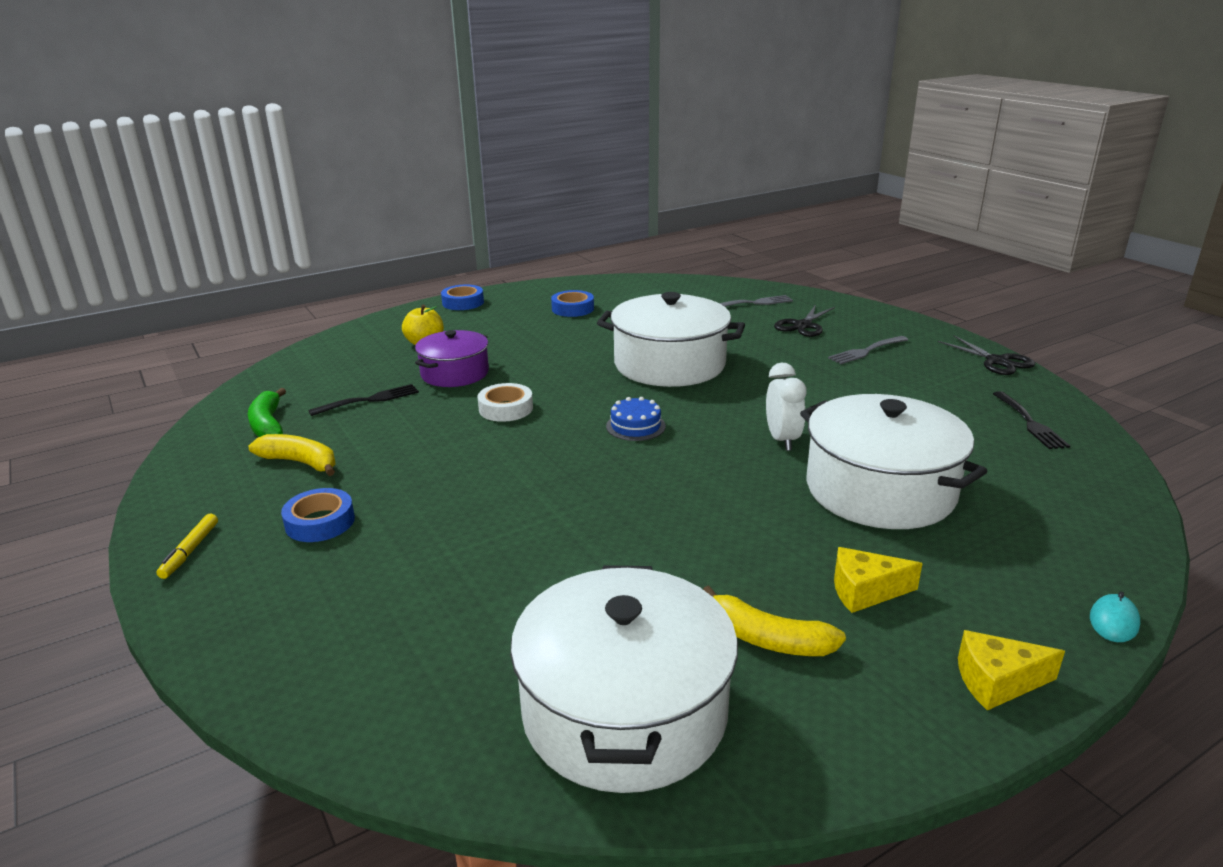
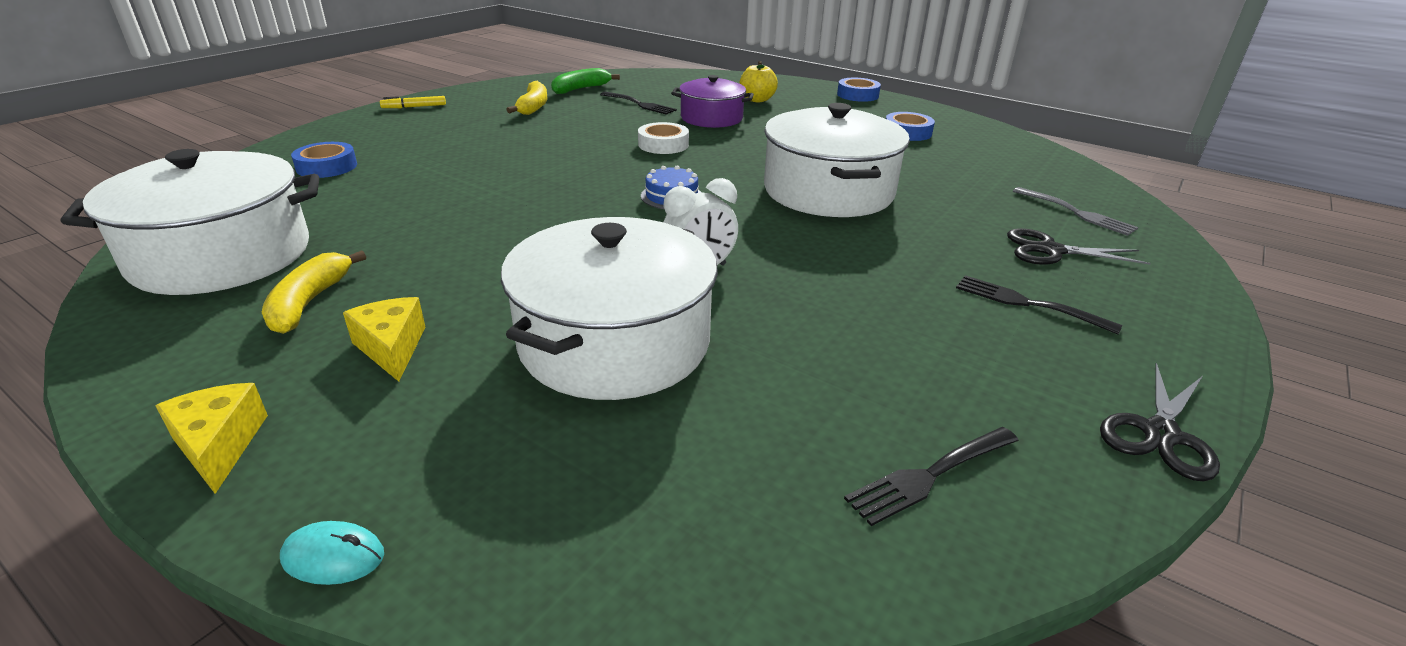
camera: 65 degrees right, 5 degrees up
blue tape [281,488,355,542] -> blue tape moved to [291,142,357,178]
grey fork [828,336,908,364] -> black fork [956,275,1122,334]

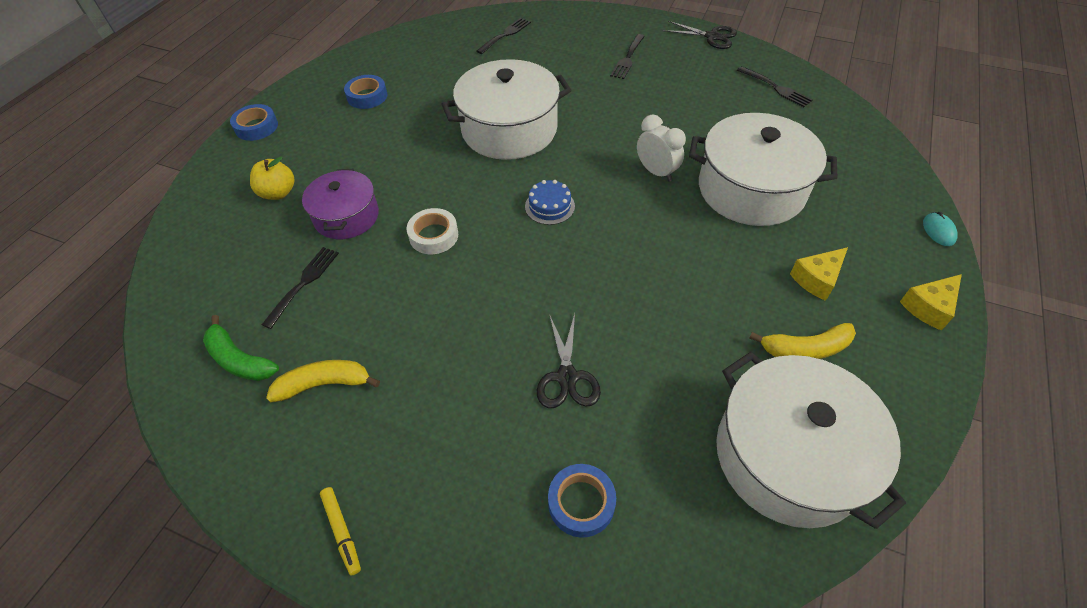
camera: 100 degrees left, 20 degrees up
black scissors [1007,228,1151,265] -> black scissors moved to [537,314,601,408]
grey fork [1013,187,1138,236] -> black fork [476,18,531,54]

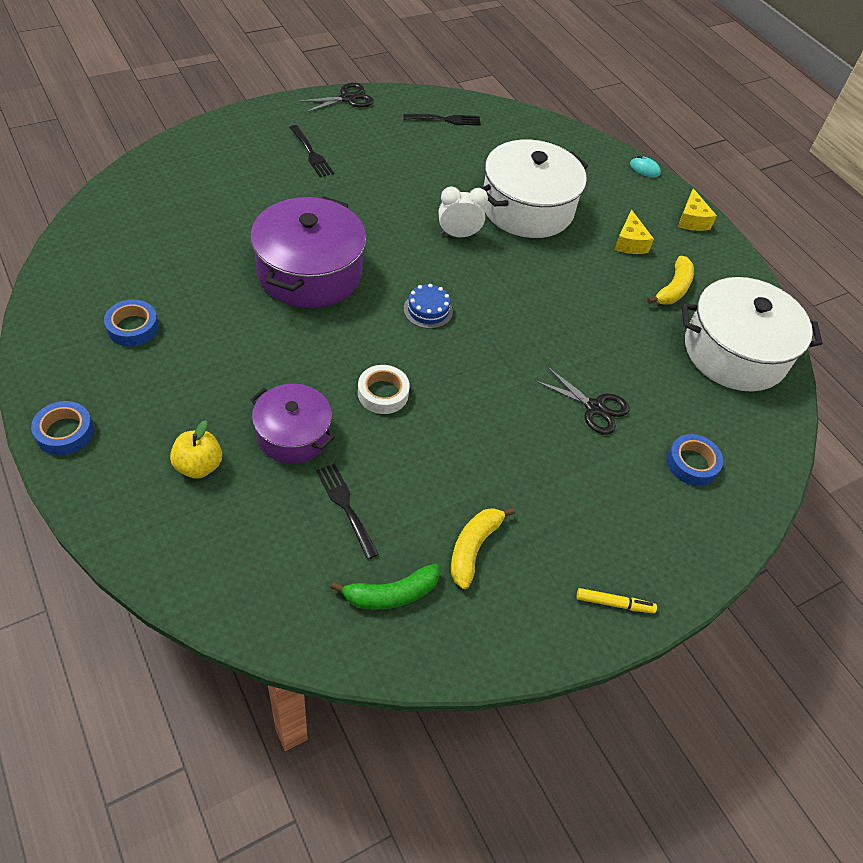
camera: 60 degrees left, 0 degrees up
white pot [441,59,571,160] -> purple pot [250,196,366,308]
black fork [476,18,531,54] -> none

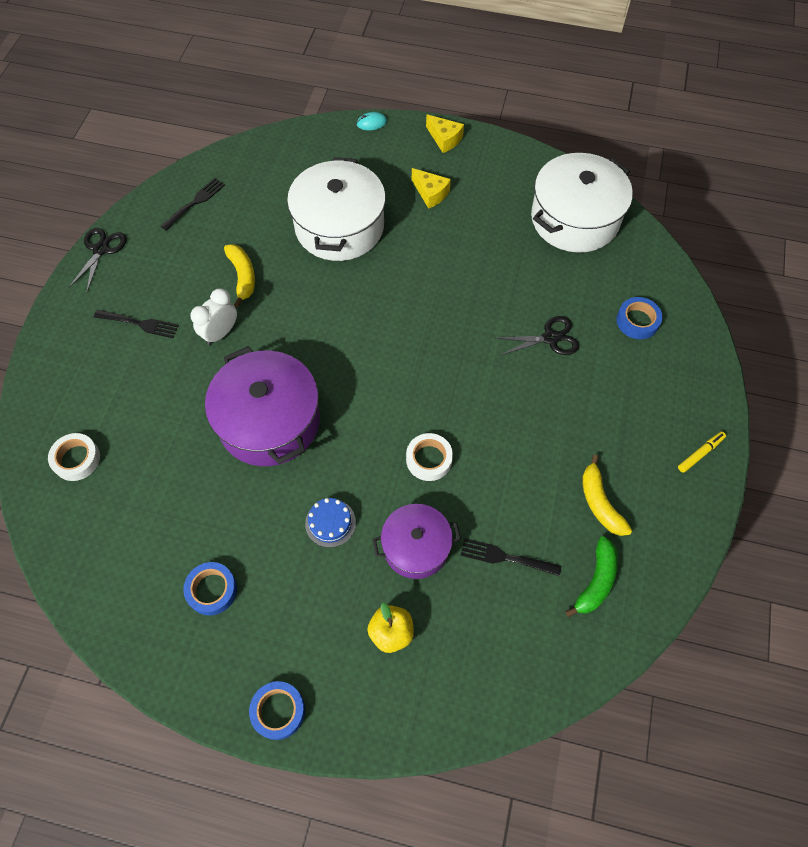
camera: 40 degrees left, 10 degrees up
blue cake [404,284,453,329] -> blue cake moved to [305,498,356,548]
white clock [439,187,488,237] -> white clock moved to [190,289,237,345]
yellow banana [647,256,694,305] -> yellow banana moved to [224,244,255,307]
none -> white tape [48,433,100,481]

